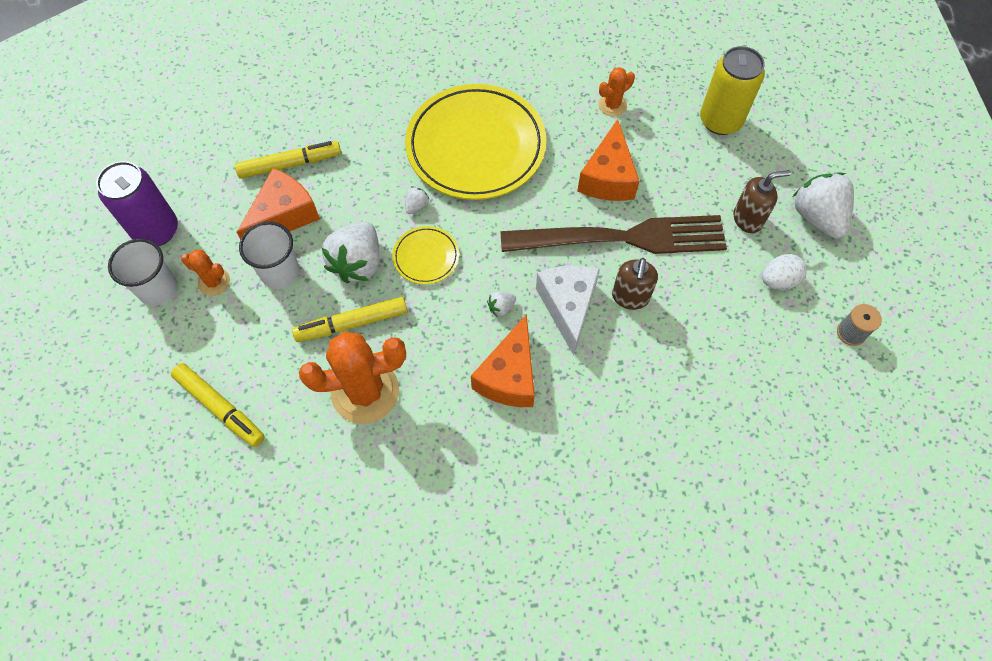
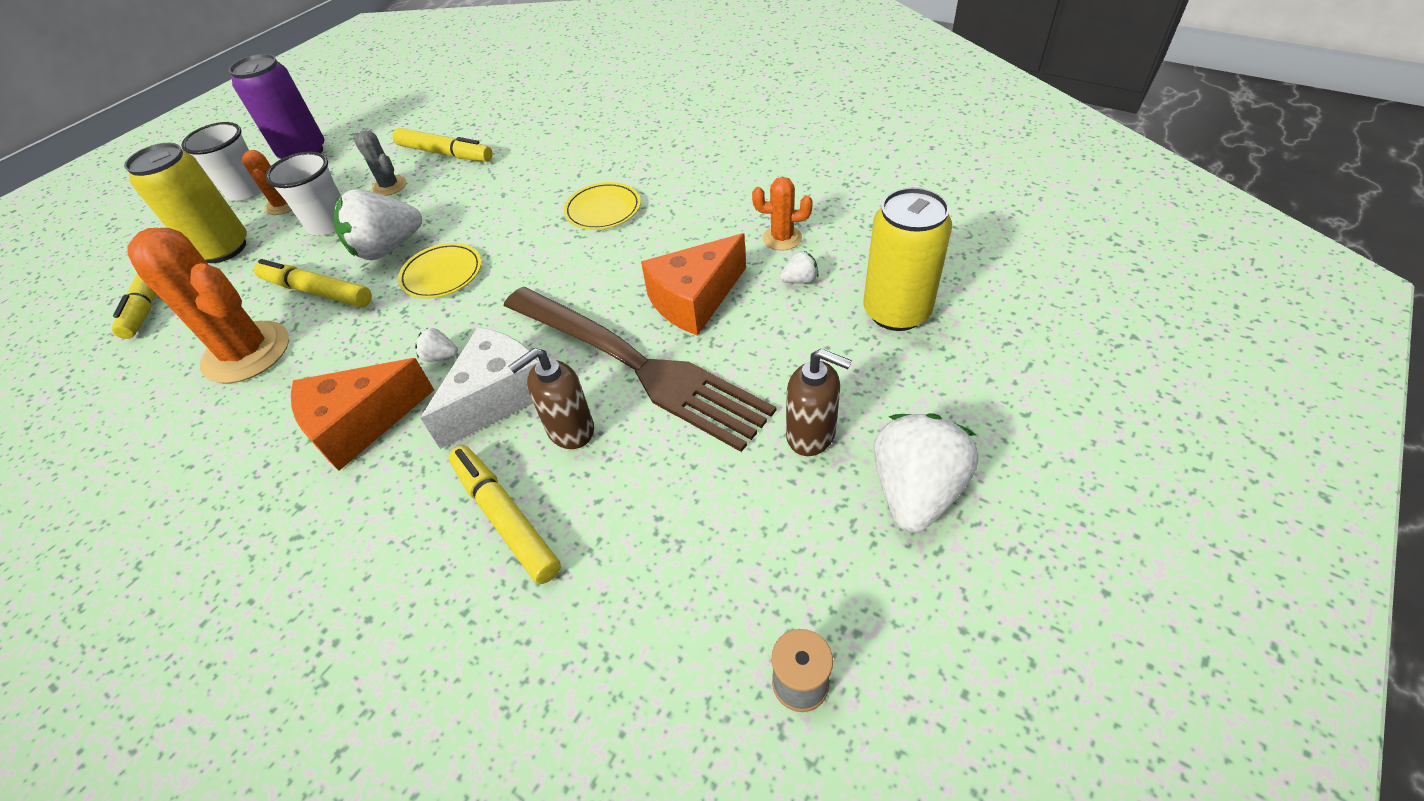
camera: 45 degrees right, 15 degrees down
orange cheese [237,168,320,240] -> grey cactus [353,130,406,196]
yellow plate [405,84,546,200] -> yellow plate [564,182,641,230], size x0.44
white strawberry [405,186,429,214] -> white strawberry moved to [780,251,818,284]
white egg [762,254,807,290] -> none
none -> yellow can [124,143,247,263]
none -> yellow marker [449,445,561,584]

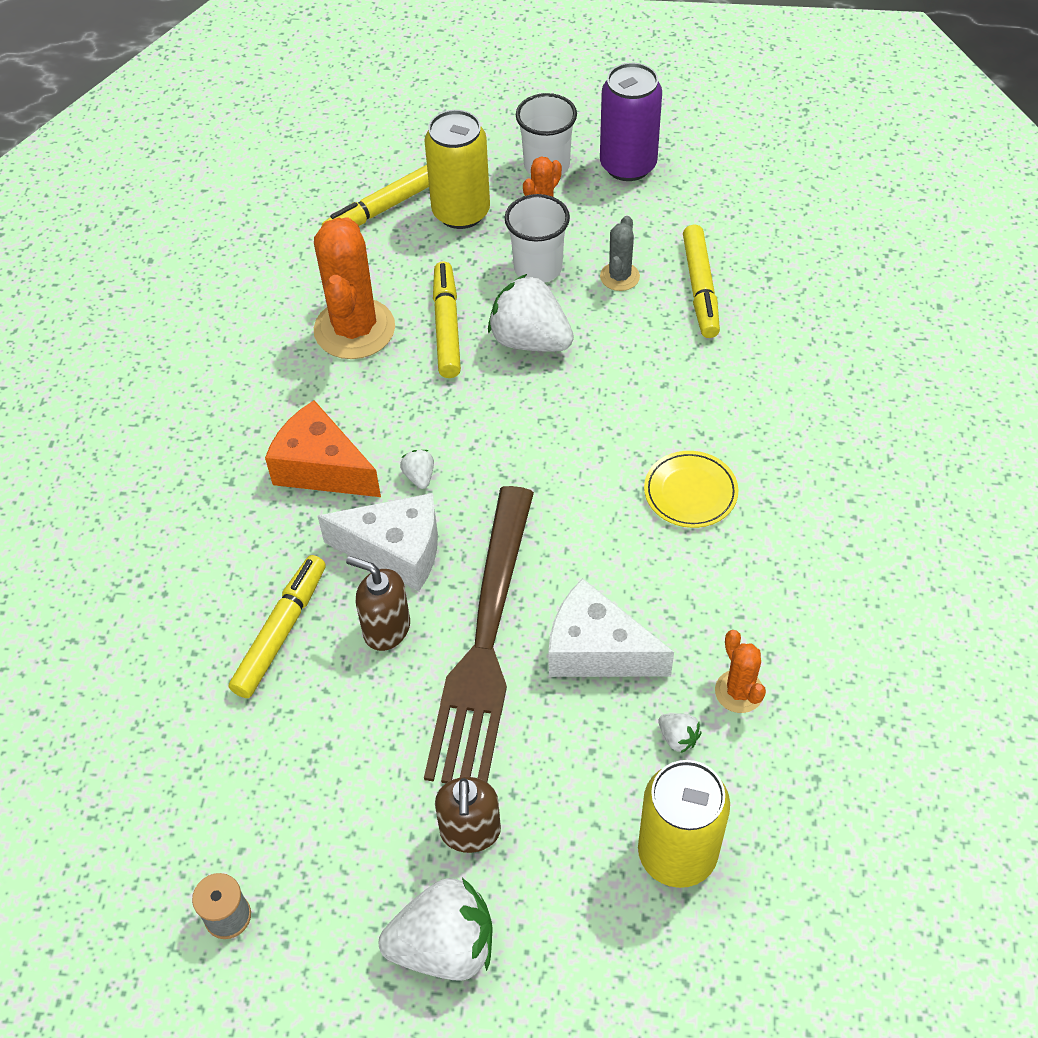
camera: 60 degrees right, 5 degrees up
yellow plate [398,243,482,299] -> none
orange cheese [641,233,746,336] -> white cheese [548,578,674,677]

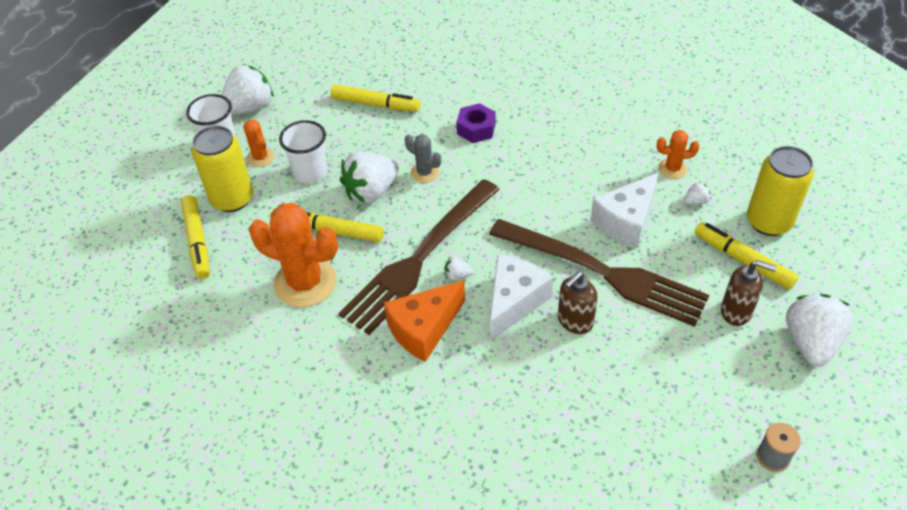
camera: 70 degrees left, 5 degrees down
yellow marker [229,555,326,698] -> yellow marker moved to [695,222,798,290]
purple can [600,63,662,181] -> white strawberry [221,64,274,115]
grey cactus [600,216,640,291] -> grey cactus moved to [405,134,441,183]
yellow plate [644,451,738,528] -> none
none -> brown fork [338,179,500,335]
none -> purple nut [457,103,496,143]

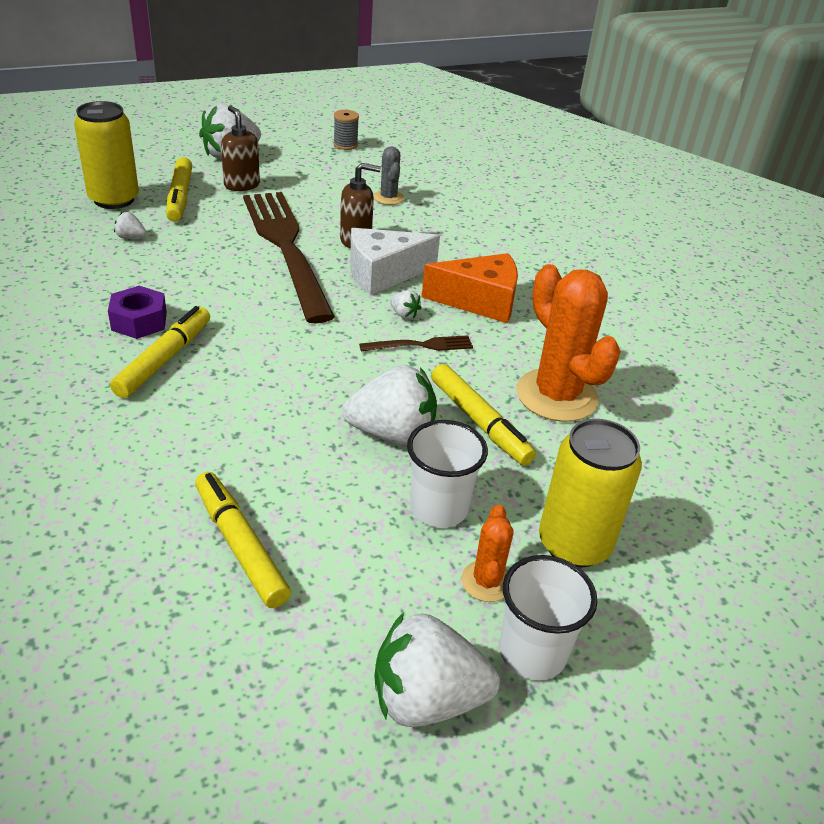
camera: 145 degrees left, 10 degrees down
yellow marker [181,195,210,279] -> yellow marker moved to [110,306,210,398]
brown fork [338,179,500,335] -> brown fork [359,335,473,352], size x0.41
grey cactus [405,134,441,183] -> grey cactus moved to [374,146,404,205]
purple nut [457,103,496,143] -> purple nut moved to [108,286,167,339]
white cheese [590,173,658,248] -> none
orange cactus [657,130,700,179] -> none

